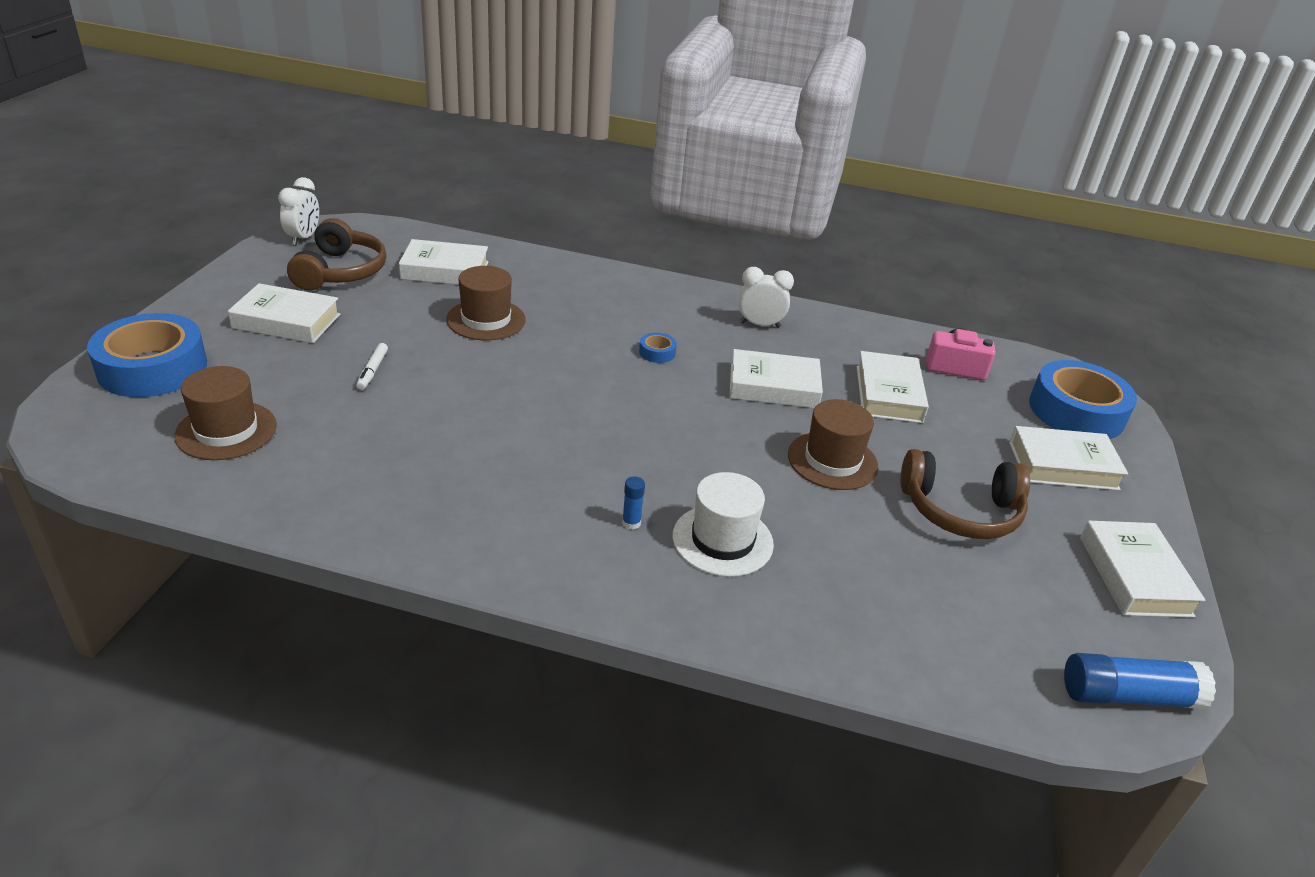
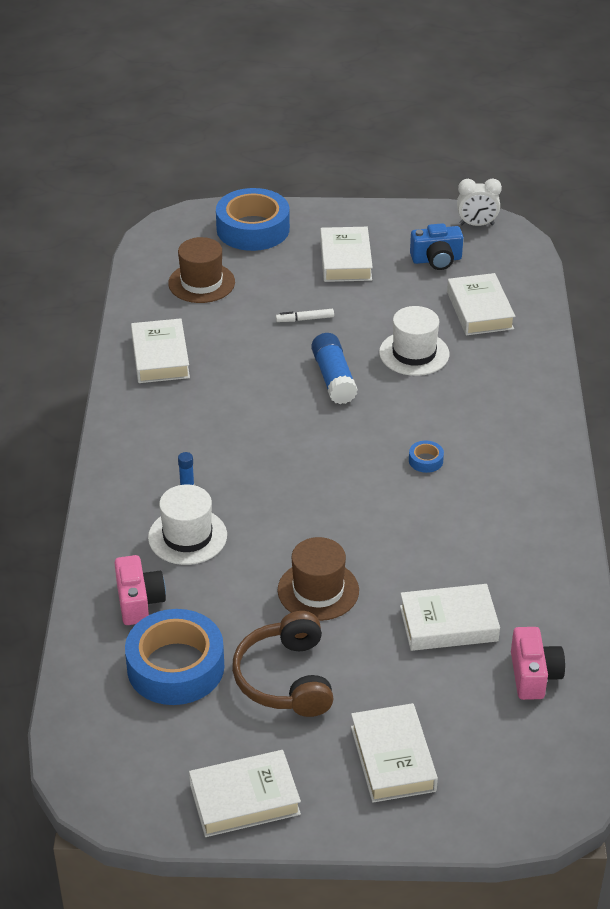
camera: 80 degrees right, 5 degrees up
brown headphones [287,218,387,291] -> blue camera [410,223,463,270]
brown hat [446,266,526,341] -> white hat [379,306,449,376]
white book [730,349,823,408] -> white book moved to [131,318,190,383]
white clock [739,267,794,328] -> none
blue tape [1029,360,1137,439] -> blue tape moved to [125,609,224,705]
blue glue stick [1064,653,1216,709] -> blue glue stick moved to [311,333,358,404]
none -> pink camera [114,555,166,625]

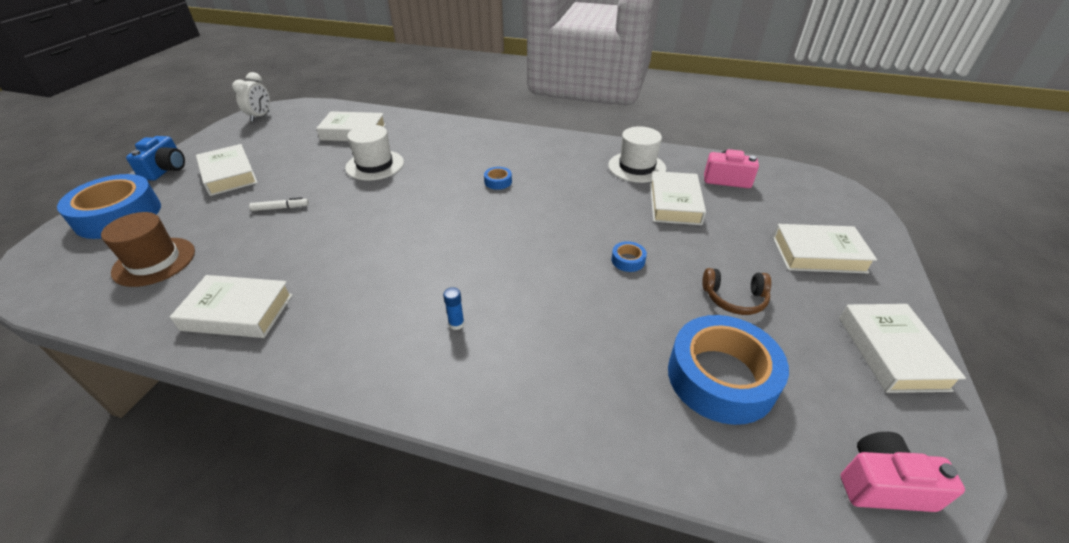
camera: 75 degrees left, 0 degrees up
pink camera [114,555,166,625] -> pink camera moved to [841,432,965,512]
white hat [148,485,227,565] -> white hat moved to [608,126,666,183]
brown headphones [232,611,334,717] -> brown headphones [702,268,771,315], size x0.62
white marker [276,309,334,322] -> white marker turned 105 degrees counterclockwise [249,197,309,211]
brown hat [278,537,359,621] -> blue tape [611,241,647,272]
blue glue stick [311,333,358,404] -> none
white book [320,227,373,282] -> white book turned 45 degrees clockwise [196,144,258,196]
blue camera [410,223,463,270] -> blue camera moved to [126,136,185,181]

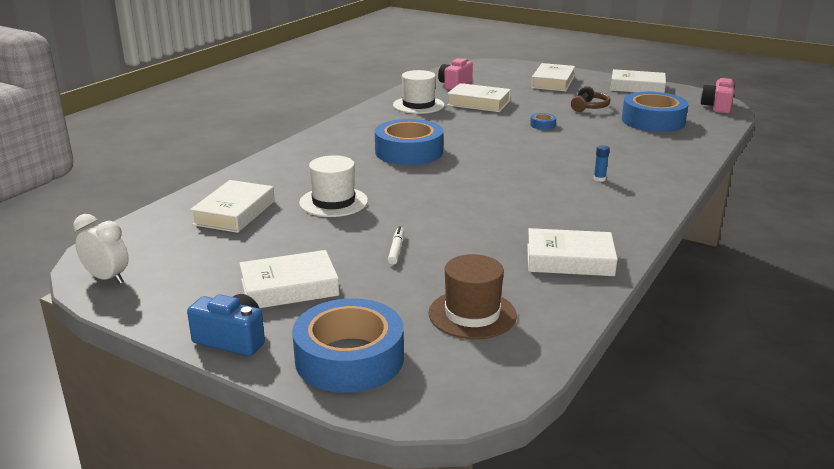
camera: 75 degrees left, 15 degrees down
white book [170,275,293,338] -> white book turned 75 degrees clockwise [527,228,617,276]
blue tape [484,167,512,190] -> blue tape [375,119,443,165], size x2.48

